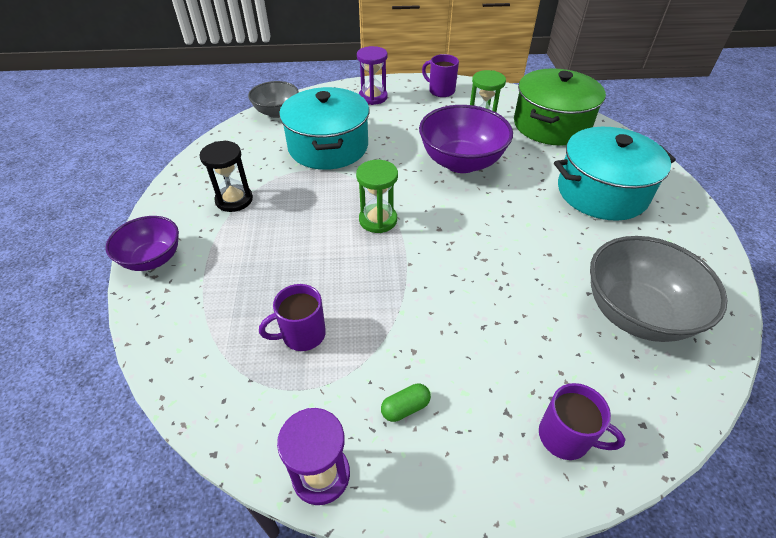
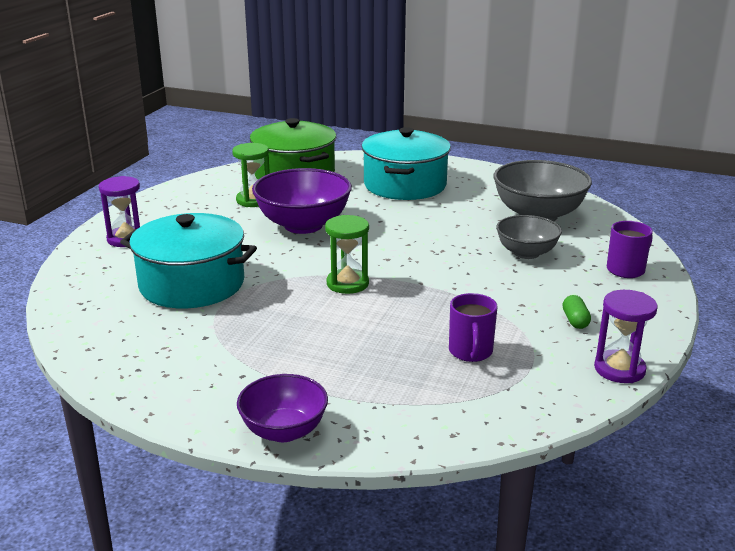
camera: 65 degrees left, 20 degrees down
black hourglass [199,141,253,212] -> none
grey bowl [248,81,299,118] -> grey bowl moved to [496,215,562,259]
purple mug [422,54,459,97] -> none

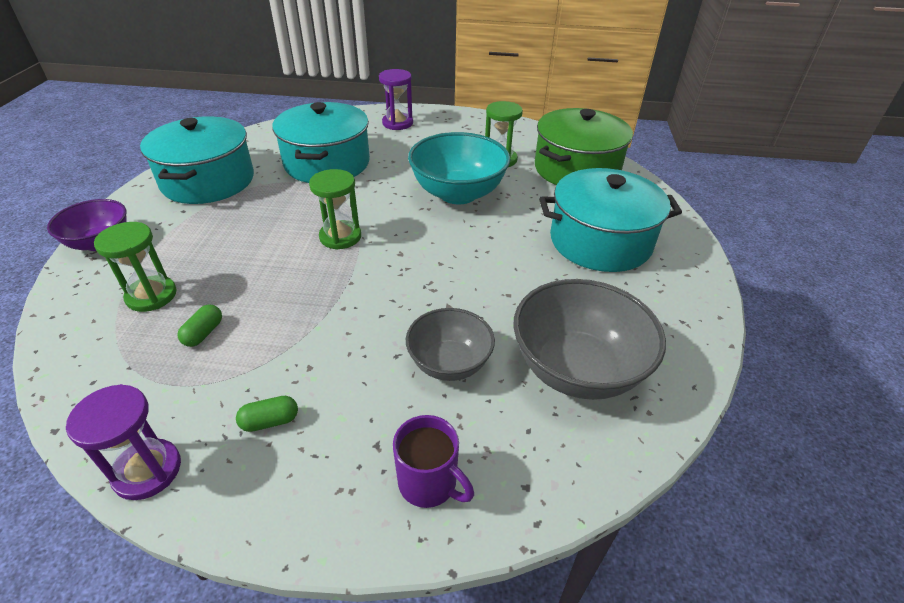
camera: 75 degrees right, 15 degrees up
purple bowl [252,168,352,234] -> turquoise bowl [408,132,511,204]
purple mug [449,293,497,362] -> green capsule [177,304,222,347]
none -> green hourglass [94,222,177,312]
none -> turquoise pot [140,116,254,204]

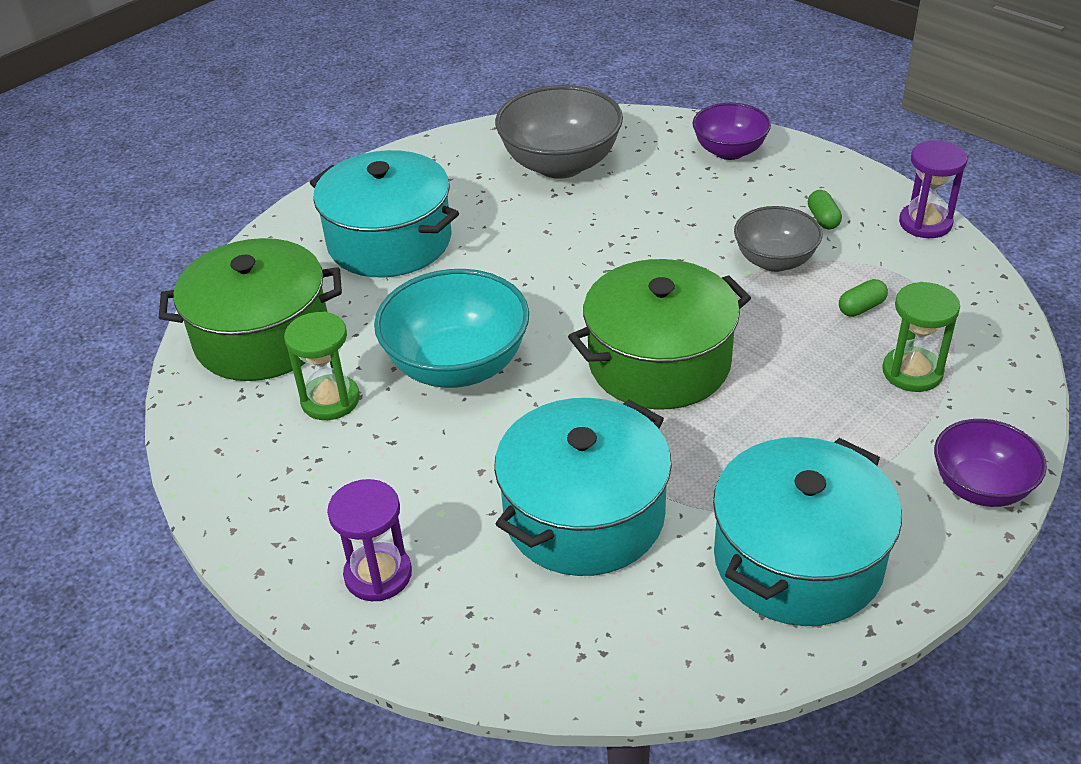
camera: 140 degrees left, 0 degrees up
green capsule [236,396,298,432] -> green capsule turned 60 degrees clockwise [808,190,842,229]
green hourglass [309,169,361,250] -> green pot [568,259,751,410]
purple mug [393,415,474,508] -> purple bowl [693,103,771,160]
grey bowl [406,308,495,381] -> grey bowl moved to [734,206,822,272]

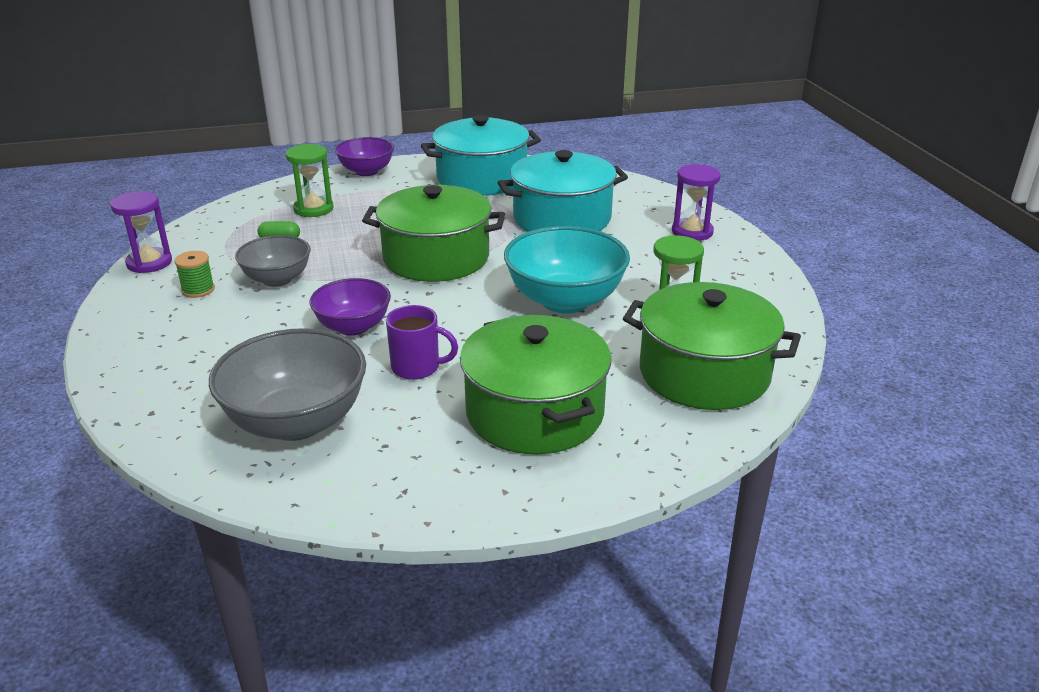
camera: 150 degrees left, 10 degrees down
turquoise pot [310,150,459,278] -> green pot [460,315,611,454]
purple bowl [693,103,771,160] -> purple bowl moved to [310,278,391,336]
green capsule [808,190,842,229] -> green spool [174,251,215,298]
none -> purple mug [386,305,458,380]

